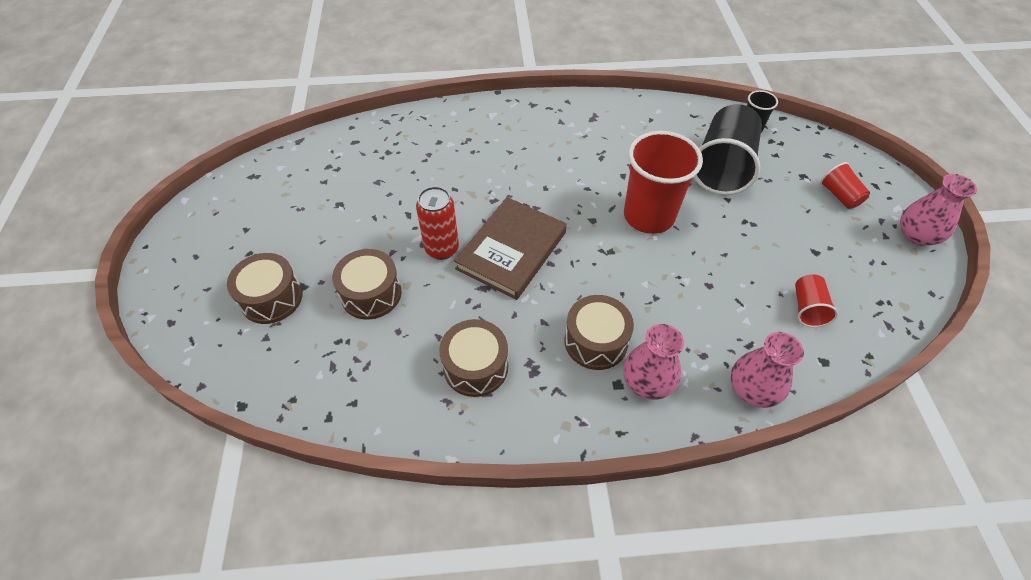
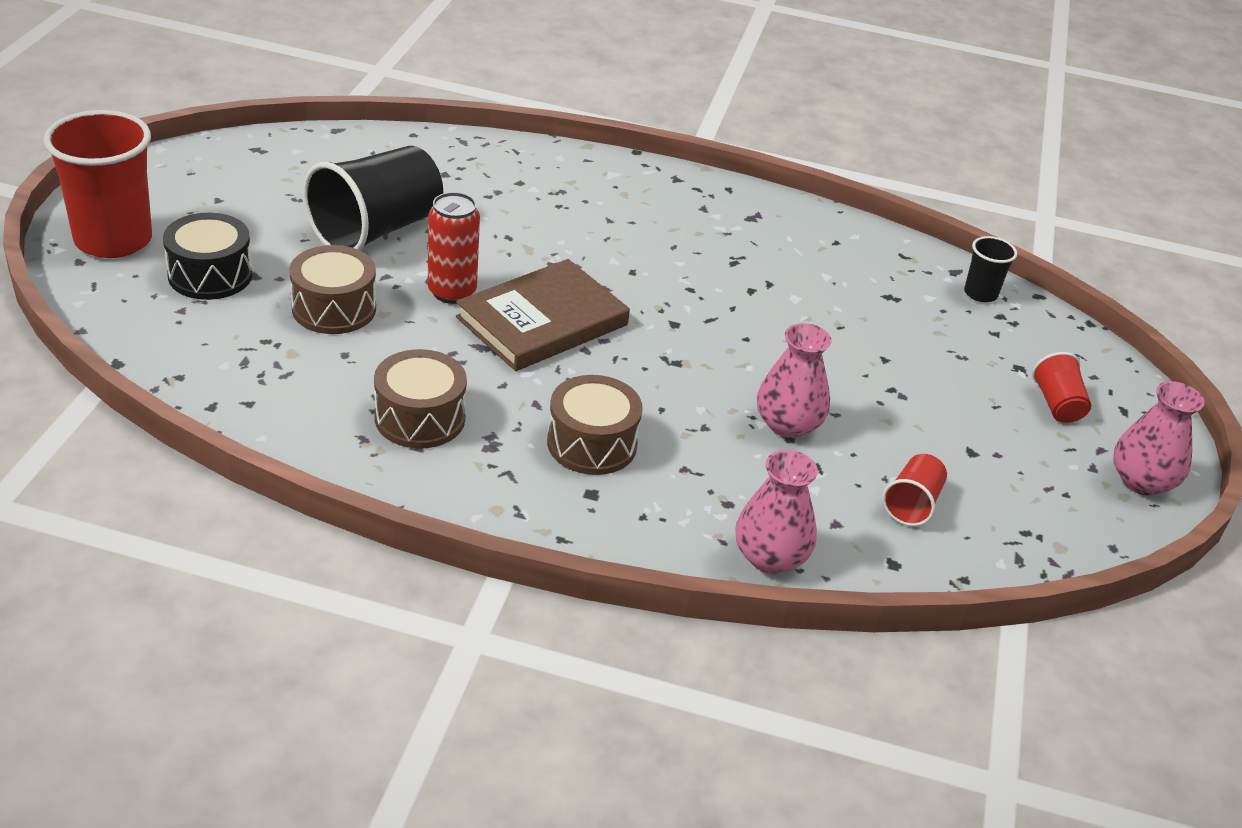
camera: 15 degrees right, 15 degrees down
brown drum [227,253,302,324] -> black drum [163,213,253,300]
pink vase [623,324,684,400] -> pink vase moved to [757,323,832,438]
red cup [624,131,703,234] -> red cup moved to [44,110,152,258]
black cup [694,104,762,195] -> black cup moved to [303,146,443,250]

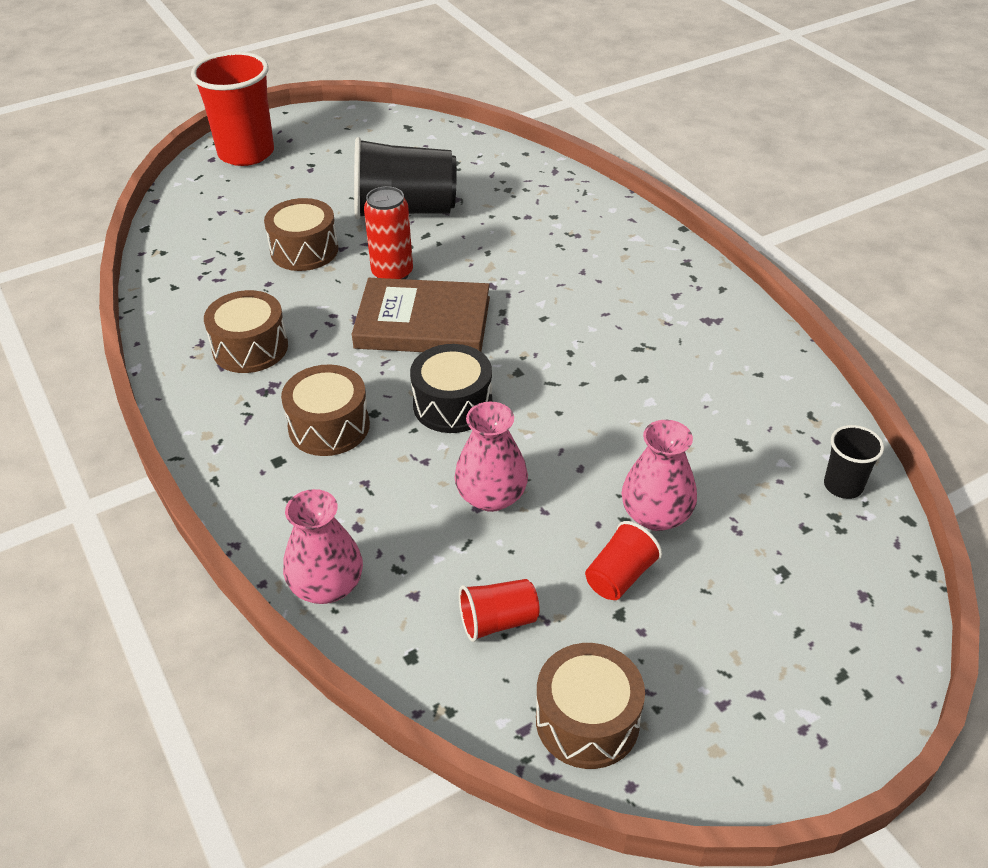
camera: 50 degrees right, 5 degrees up
black drum [163,213,253,300] -> black drum moved to [410,344,492,433]
red cup [1032,352,1091,423] -> red cup moved to [585,521,662,600]
pink vase [1113,381,1205,496] -> pink vase moved to [622,420,697,531]
none -> brown drum [536,643,645,769]

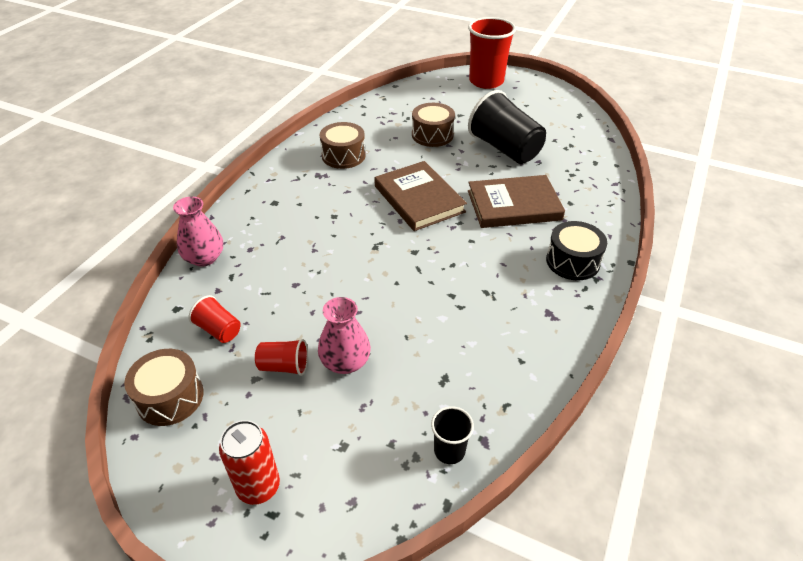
camera: 55 degrees right, 0 degrees up
brown drum [281,365,370,456] -> none
red can [364,186,413,279] -> red can moved to [219,420,280,505]
black drum [410,344,492,433] -> black drum moved to [546,221,607,280]
pink vase [455,402,528,512] -> none
none -> brown book [468,175,565,228]

